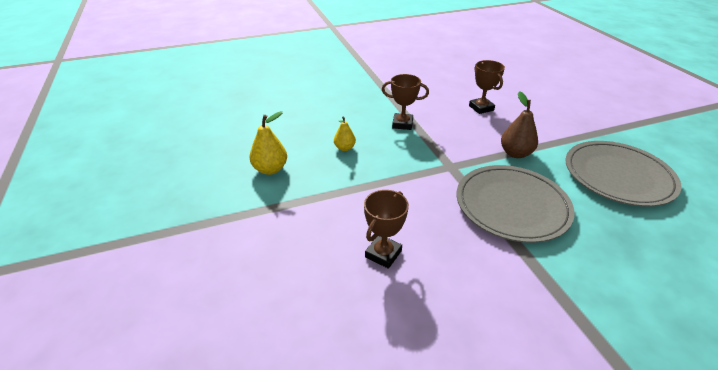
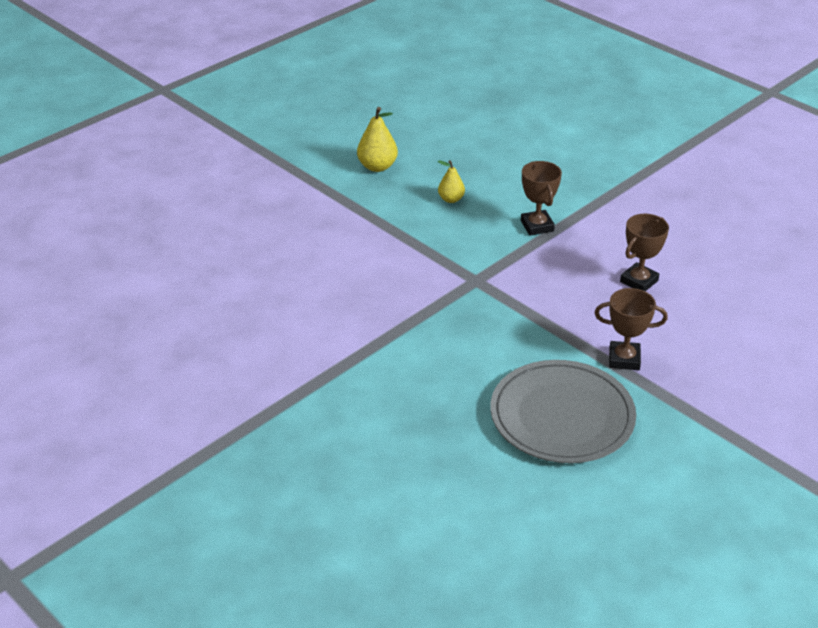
camera: 65 degrees right, 0 degrees up
brown trophy [364,190,409,269] -> brown trophy moved to [594,288,668,370]
grey plate [457,165,575,243] -> none
brown pear [501,91,538,158] -> none

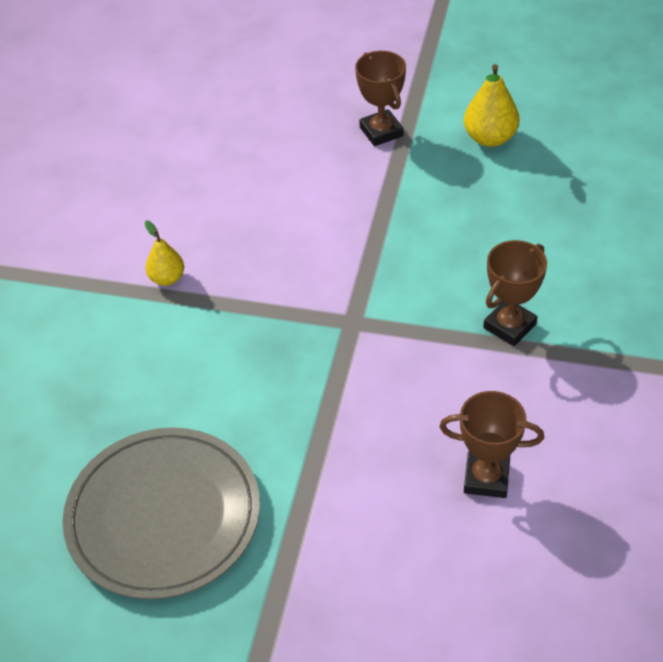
camera: 60 degrees right, 10 degrees up
yellow pear [438,160,465,203] -> yellow pear moved to [144,220,184,286]
brown trophy [594,288,668,370] -> brown trophy moved to [355,51,406,146]

